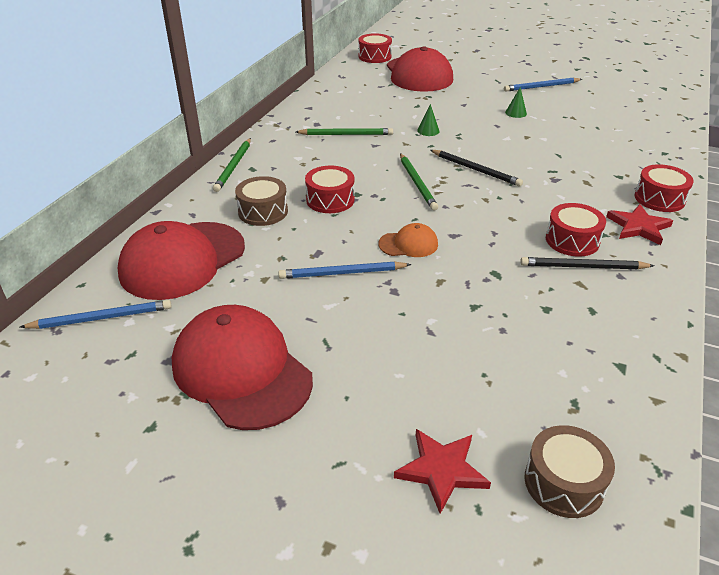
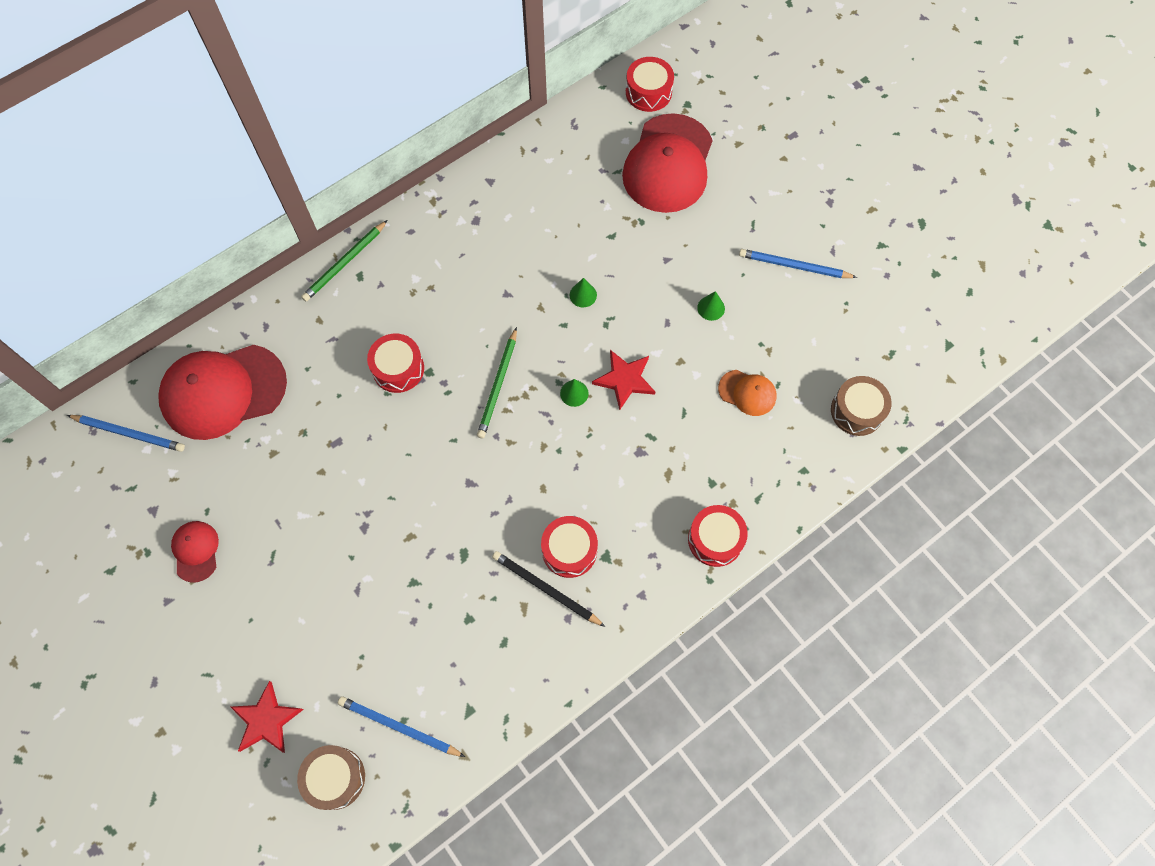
camera: 30 degrees right, 30 degrees up
red cap [172,305,313,430] -> red cap [171,521,219,583], size x0.47
brown drum [235,176,288,226] -> brown drum moved to [831,376,892,436]
blue pencil [278,262,411,279] -> blue pencil moved to [338,696,465,757]
green pencil [296,128,393,135] -> none
orange cap [378,223,438,257] -> orange cap moved to [718,370,777,416]
black pencil [430,150,523,187] -> green cone [560,379,589,407]
red star [606,204,673,245] -> red star moved to [592,350,655,410]

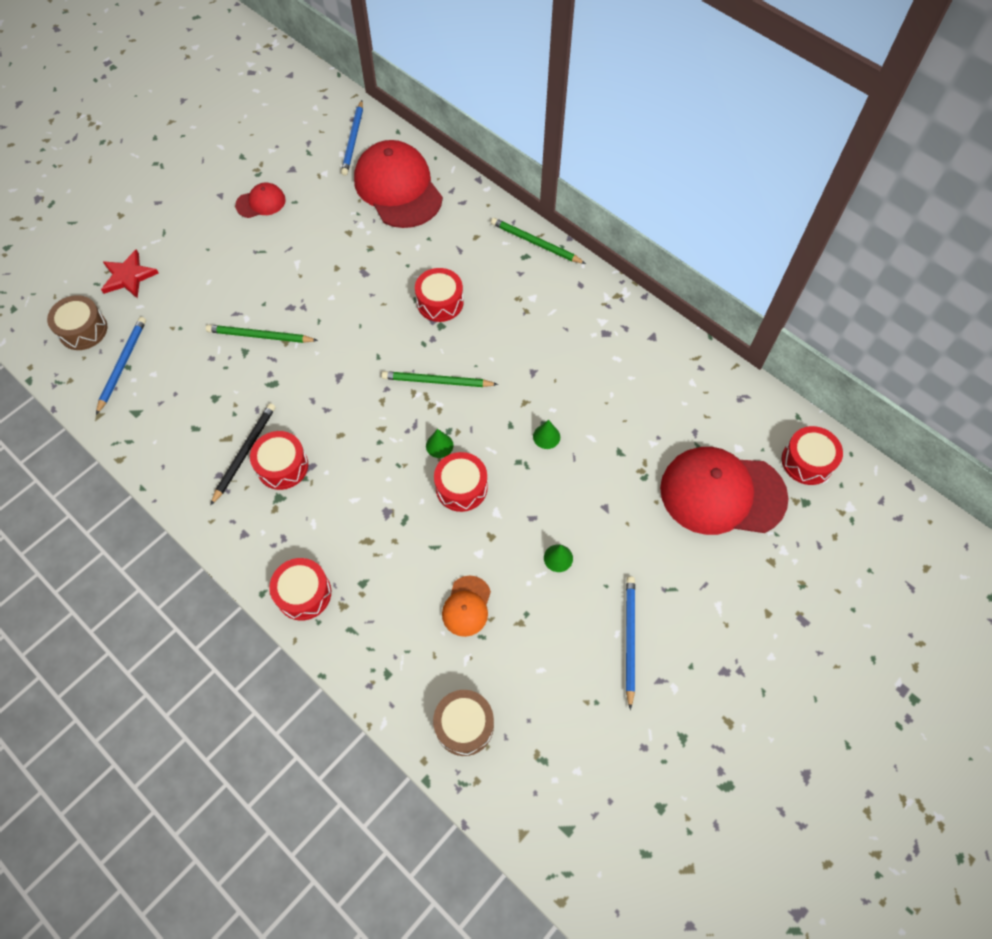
camera: 80 degrees right, 5 degrees down
red star [592,350,655,410] -> red drum [434,452,488,512]
none -> green pencil [206,325,318,343]

